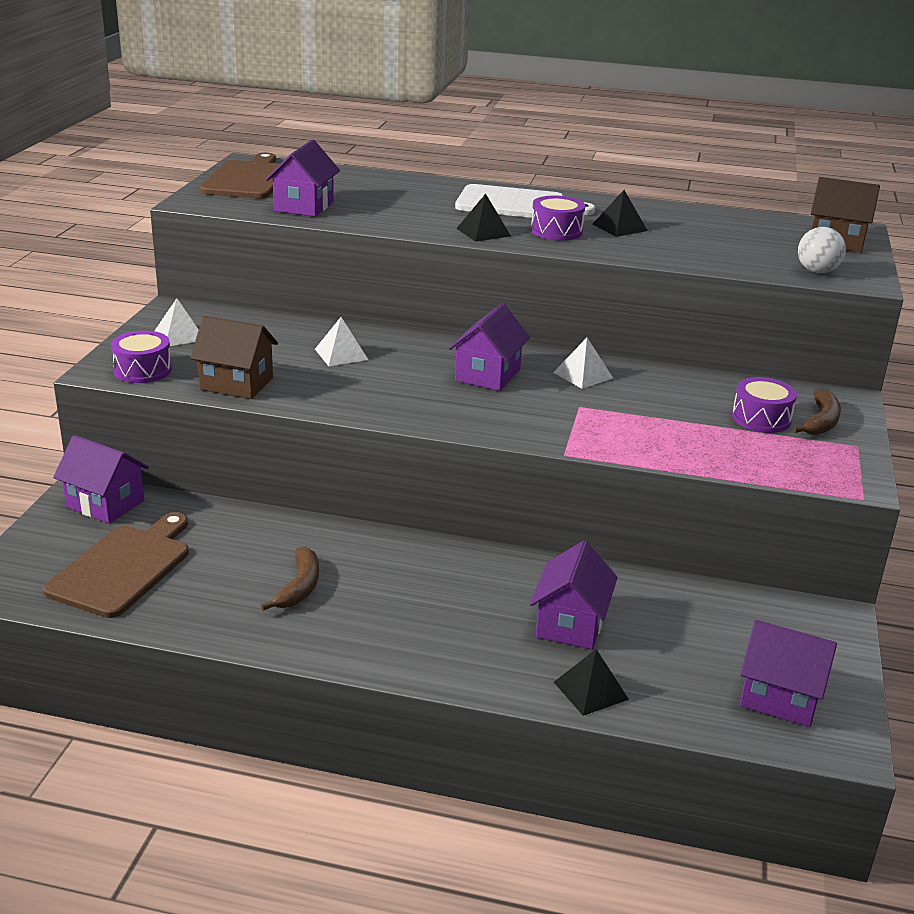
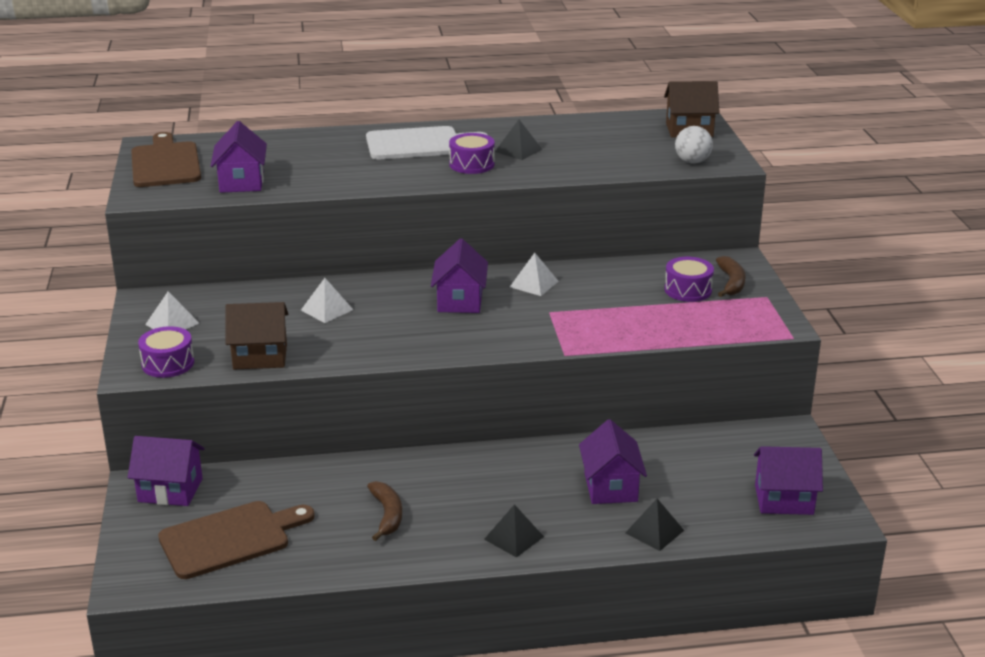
camera: 20 degrees left, 0 degrees up
brown cutting board [43,512,189,618] -> brown cutting board turned 60 degrees clockwise [158,501,315,579]
black pyramid [456,194,511,242] -> black pyramid moved to [484,504,544,558]

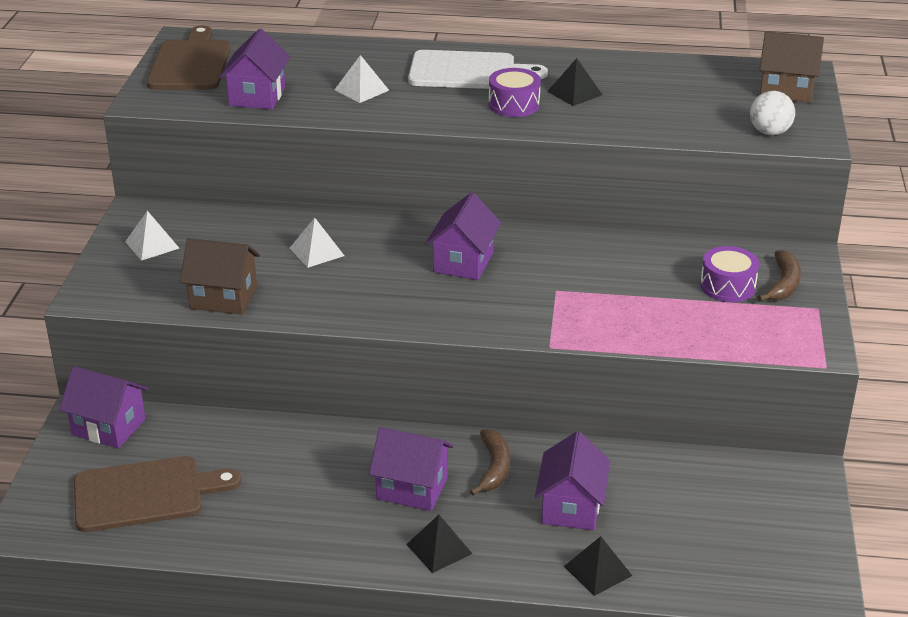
camera: 15 degrees right, 5 degrees up
purple drum [138,326,194,378] -> none
brown banana [367,481,402,541] -> brown banana moved to [470,429,510,496]
white pyramid [510,253,558,296] -> white pyramid moved to [334,55,389,103]
purple house [754,446,823,515] -> purple house moved to [369,427,453,511]

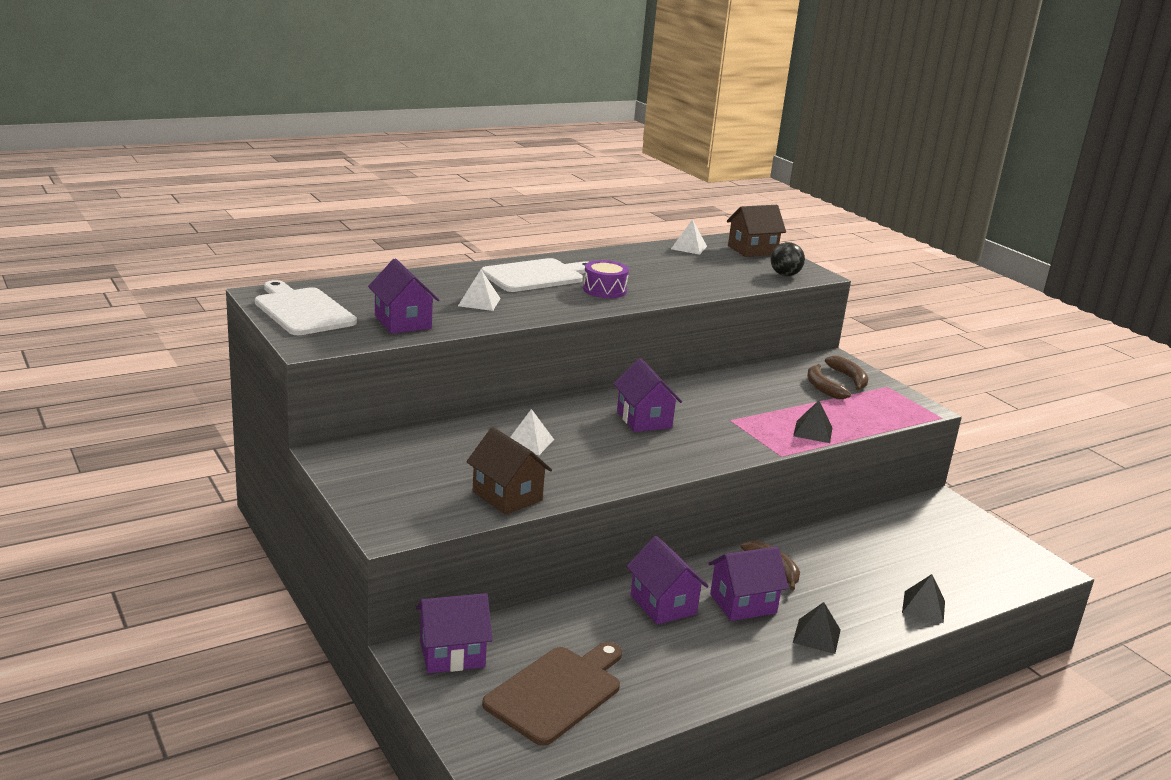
camera: 40 degrees left, 10 degrees down
white pyramid [125,211,179,261] -> white pyramid moved to [671,219,707,255]
brown cutting board [146,26,231,90] -> white cutting board [255,280,357,335]
brown house [180,238,260,315] -> brown house turned 75 degrees clockwise [466,427,552,515]
purple house [535,431,610,530] -> purple house moved to [627,536,709,625]
black pyramid [547,58,602,106] -> black pyramid moved to [793,400,832,443]
purple drum [700,246,759,302] -> brown banana [807,364,851,399]
white ball [750,91,795,135] -> black ball [771,242,805,276]

